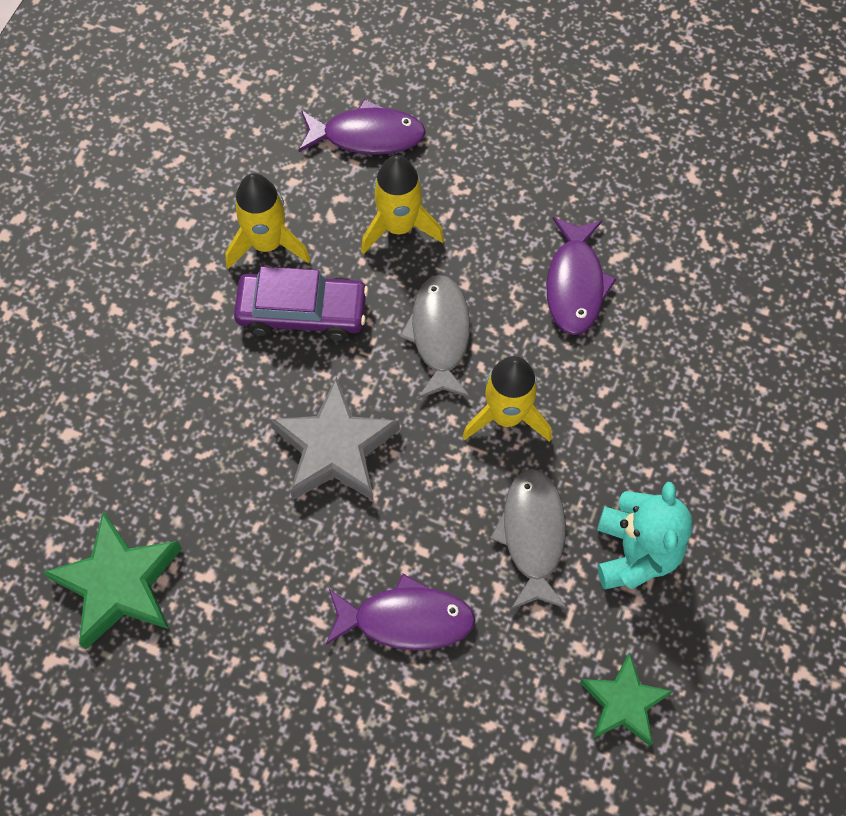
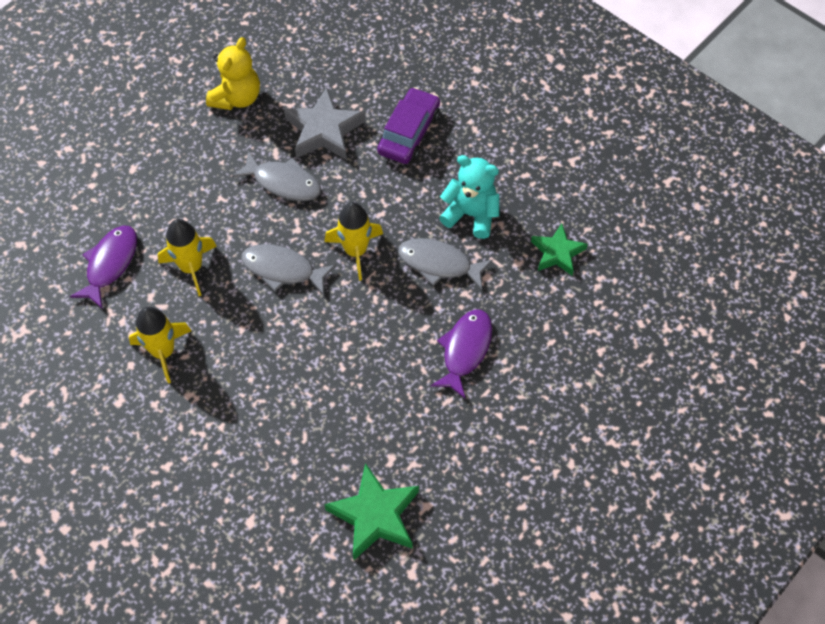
camera: 70 degrees left, 5 degrees down
purple car [234,266,368,341] -> purple car moved to [377,87,440,164]
grey star [270,377,400,501] -> grey star moved to [284,87,366,160]
purple fish [546,217,617,335] -> grey fish [232,151,321,201]
none -> yellow teddy bear [206,37,260,110]

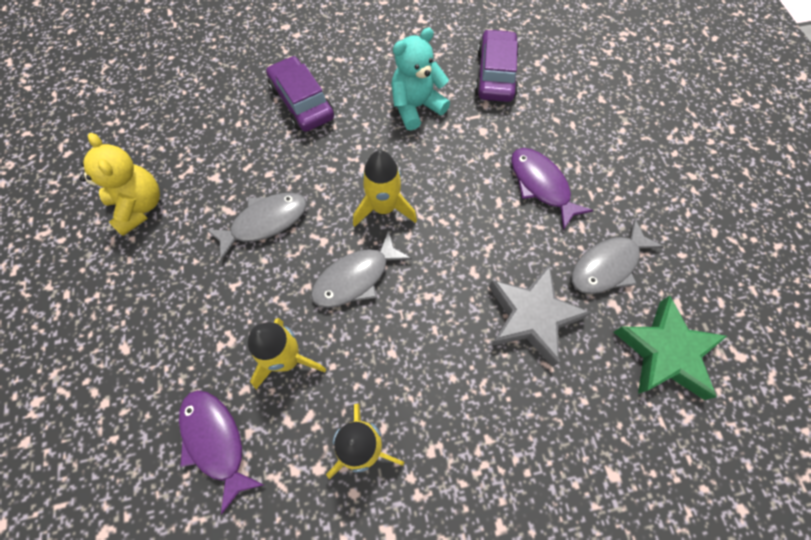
camera: 55 degrees left, 5 degrees up
grey star [284,87,366,160] -> grey star moved to [489,264,592,367]
grey fish [398,238,493,290] -> grey fish moved to [571,219,664,294]
green star [531,223,588,276] -> purple car [475,29,519,102]

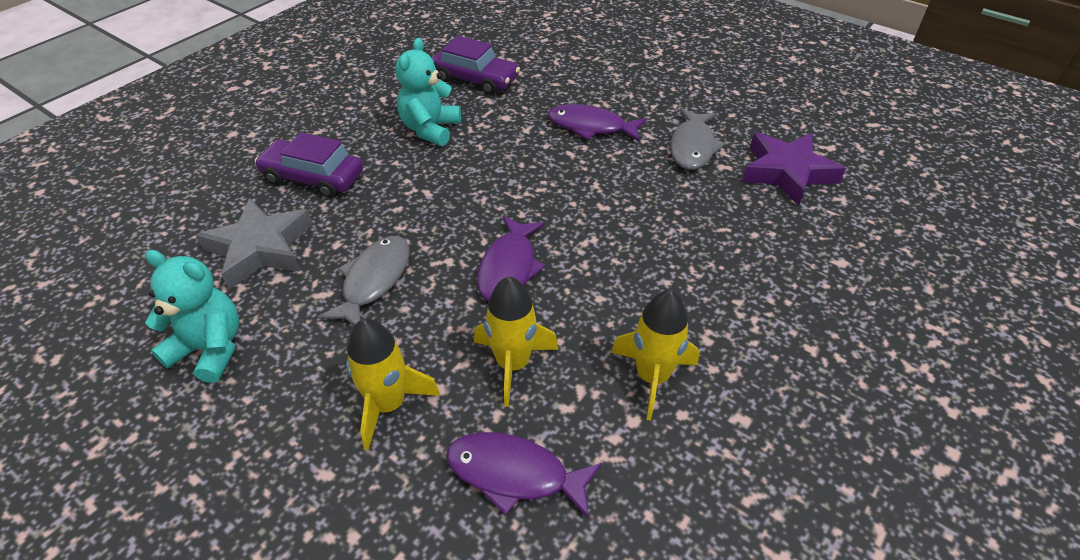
camera: 40 degrees left, 20 degrees down
yellow teddy bear [80,133,160,236] -> turquoise teddy bear [145,250,239,383]
grey fish [311,230,412,308] -> purple fish [477,216,545,301]
yellow rocket [353,150,417,227] -> yellow rocket moved to [346,318,440,450]
purple car [475,29,519,102] -> purple car turned 150 degrees clockwise [432,36,520,95]
grey star [489,264,592,367] -> grey star moved to [196,198,313,289]
green star [614,296,727,400] -> purple star [742,132,846,206]

